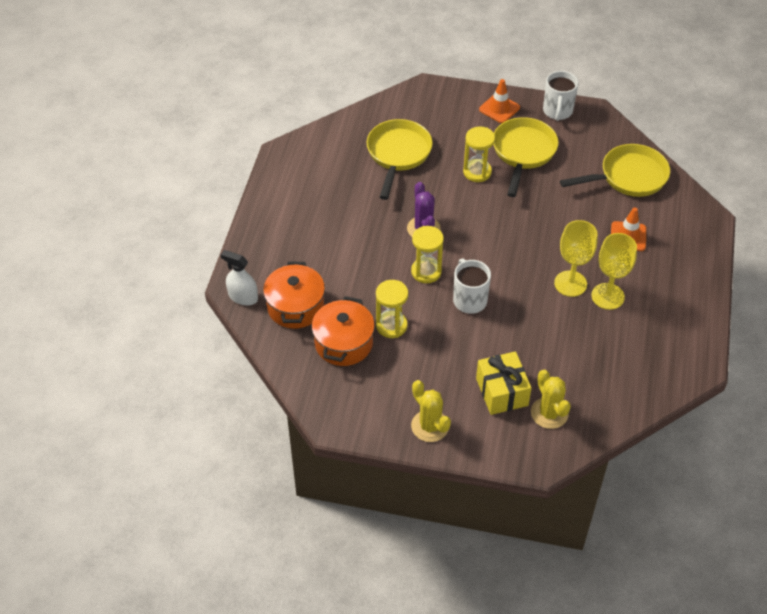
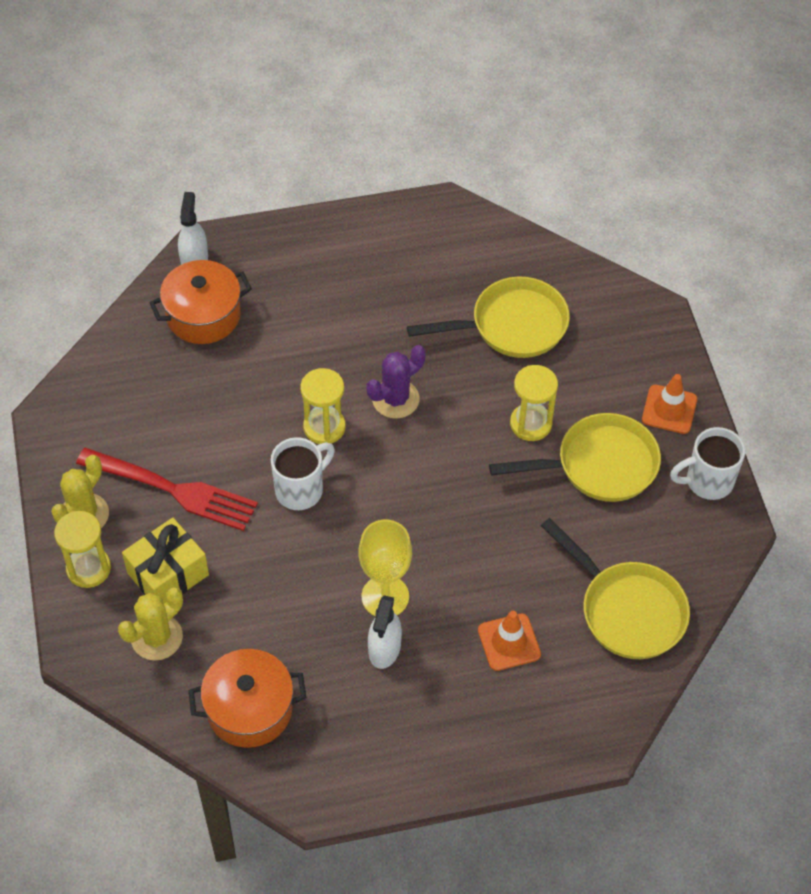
camera: 65 degrees right, 5 degrees up
orange pot [312,296,375,366] -> orange pot moved to [188,649,306,748]
yellow hourglass [376,280,408,338] -> yellow hourglass moved to [54,511,111,588]
yellow goblet [591,233,637,310] -> white spray bottle [368,595,402,669]
none -> red fork [76,448,258,531]

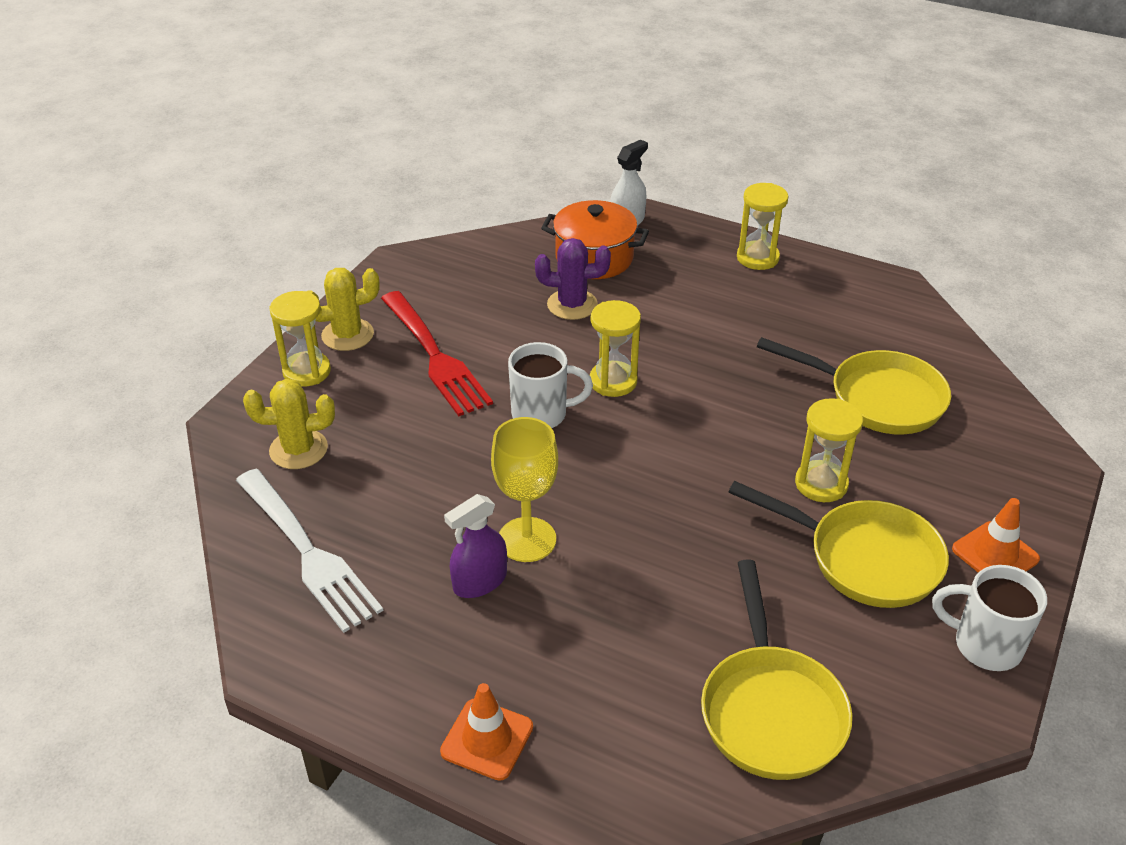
camera: 40 degrees right, 15 degrees down
yellow gift [122,518,209,604] -> none
orange pot [188,649,306,748] -> white fork [236,469,383,633]
purple cactus [367,345,426,418] -> purple cactus moved to [535,238,611,320]
white spray bottle [368,595,402,669] -> purple spray bottle [444,494,507,598]
orange traffic cone [478,611,541,671] -> orange traffic cone moved to [440,683,533,781]
none -> yellow hourglass [737,183,789,270]

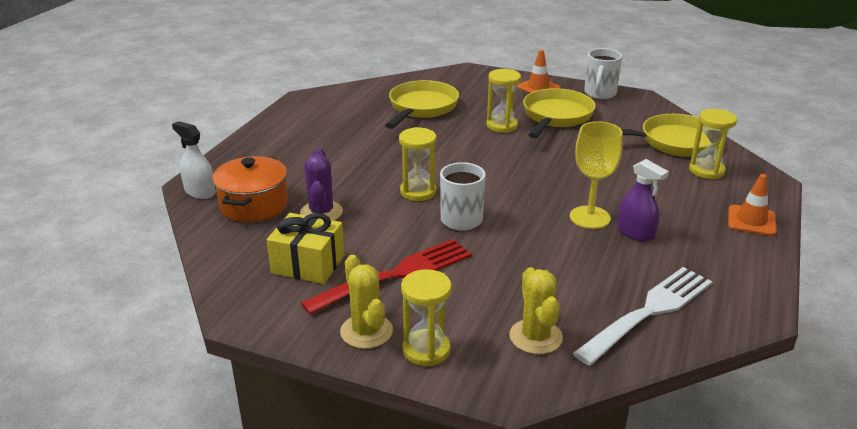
camera: 95 degrees left, 10 degrees down
yellow hourglass [737,183,789,270] -> yellow hourglass moved to [689,109,737,179]
none -> yellow gift [267,213,344,284]

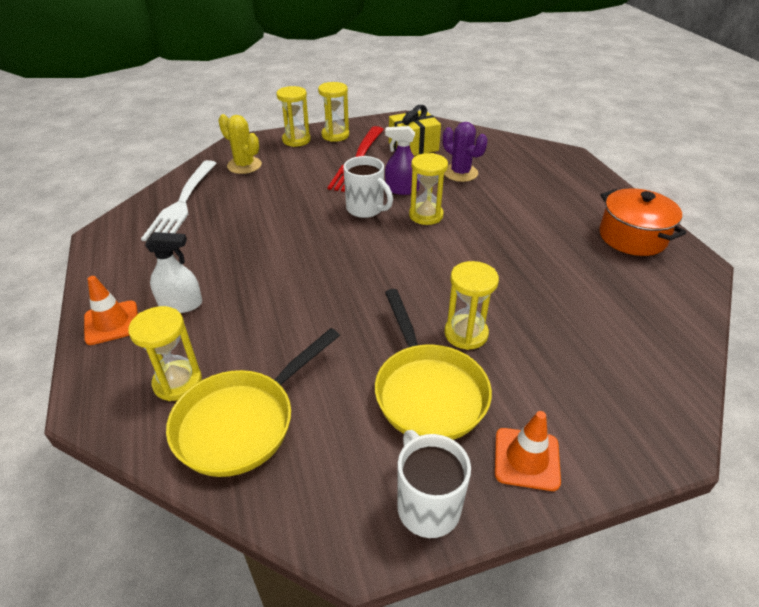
camera: 140 degrees right, 10 degrees up
white spray bottle [172,121,216,199] -> white spray bottle moved to [145,232,202,313]
orange pot [212,156,288,222] -> orange pot moved to [599,188,687,256]
yellow cactus [340,255,393,349] -> yellow hourglass [318,82,349,142]
yellow pan [385,80,459,129] -> none
yellow goblet [570,121,623,229] -> none
purple spray bottle [617,159,669,242] -> purple spray bottle moved to [385,126,420,195]

